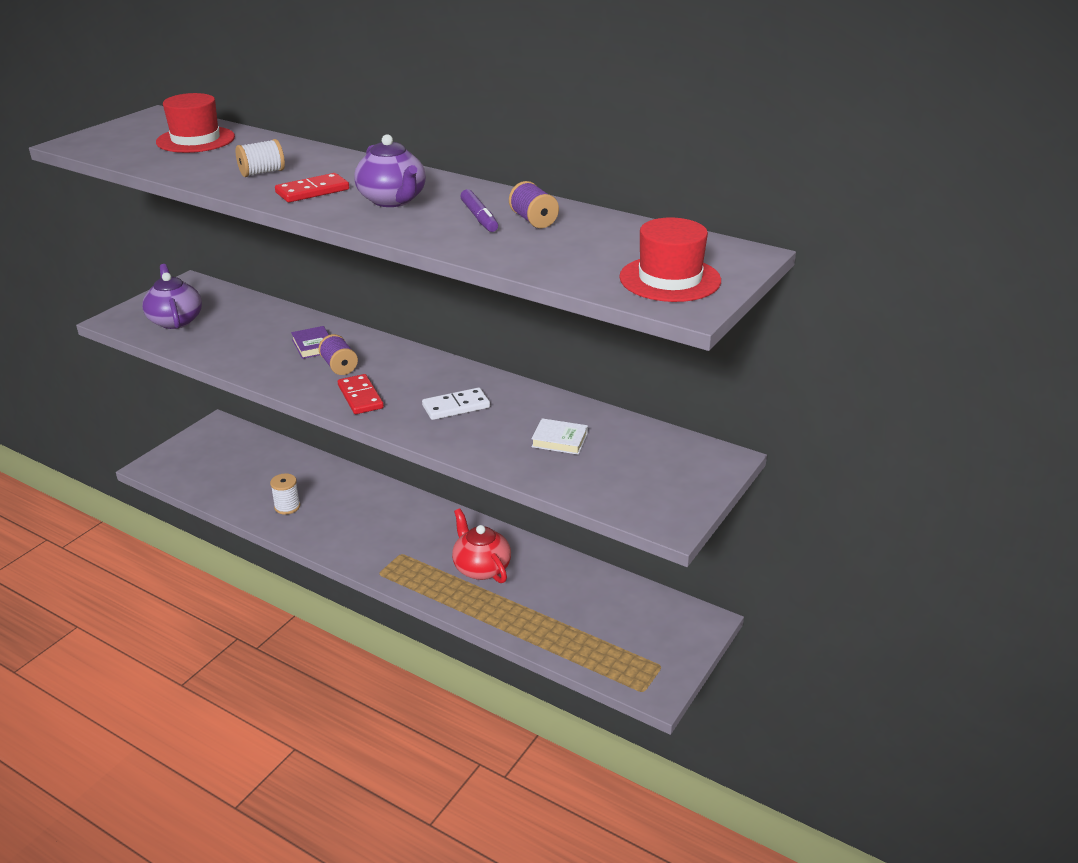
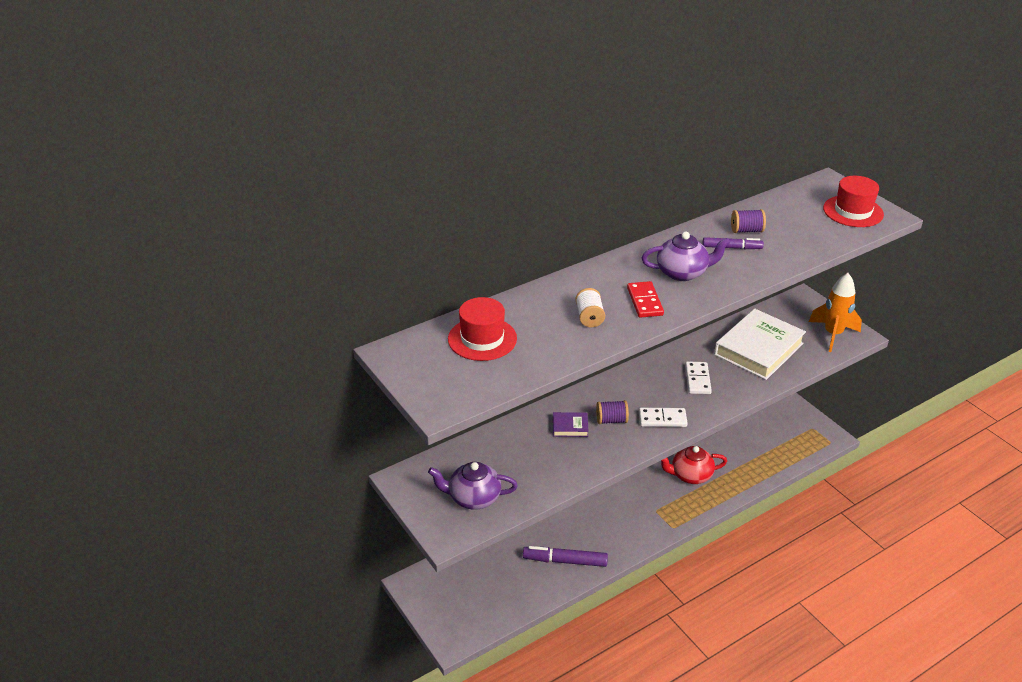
camera: 65 degrees left, 5 degrees up
white spool [270,473,300,515] -> purple marker [523,546,608,567]
red domino [338,374,384,414] -> white domino [639,408,688,427]
white book [531,418,588,455] -> white book [714,309,806,380], size x2.33
none -> orange rocket [809,273,862,352]

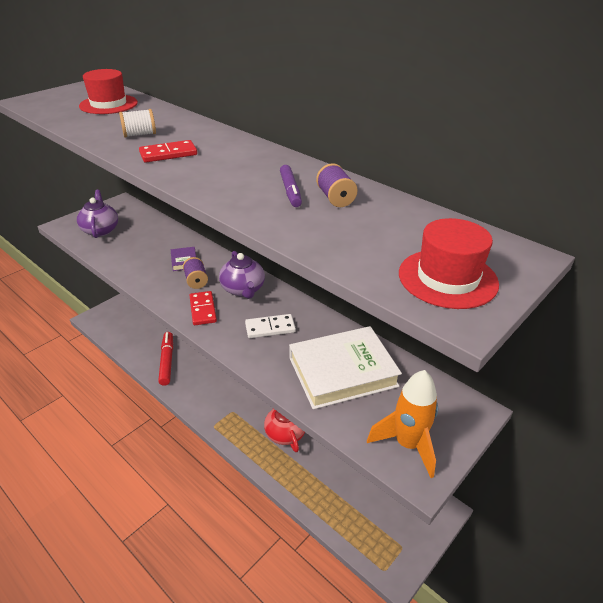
camera: 75 degrees right, 0 degrees up
purple marker [523,546,608,567] -> red marker [158,332,173,386]
white domino [639,408,688,427] -> red domino [190,291,217,325]
purple teapot [642,232,730,281] -> purple teapot moved to [219,251,265,299]
white book [714,309,806,380] -> white book turned 45 degrees counterclockwise [289,326,402,409]

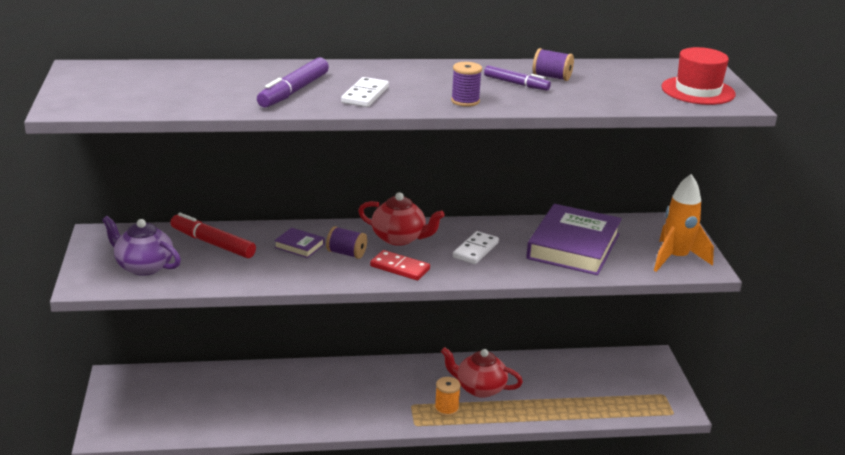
camera: 50 degrees left, 10 degrees down
red hat [79,69,138,114] -> none
white spool [119,109,156,138] -> purple marker [257,57,329,108]
red domino [139,140,197,163] -> white domino [341,77,389,107]
red marker [158,332,173,386] -> red marker moved to [170,213,256,258]
purple teapot [219,251,265,299] -> red teapot [358,192,445,246]
white book [289,326,402,409] -> purple book [526,204,622,275]
none -> orange spool [435,377,461,416]
none -> purple spool [451,62,482,107]

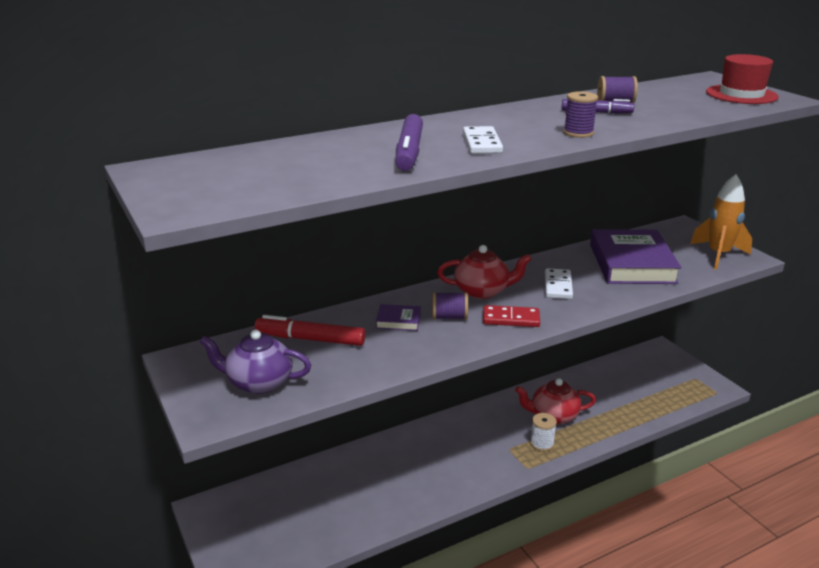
camera: 20 degrees left, 0 degrees up
orange spool [435,377,461,416] -> white spool [530,413,557,452]

